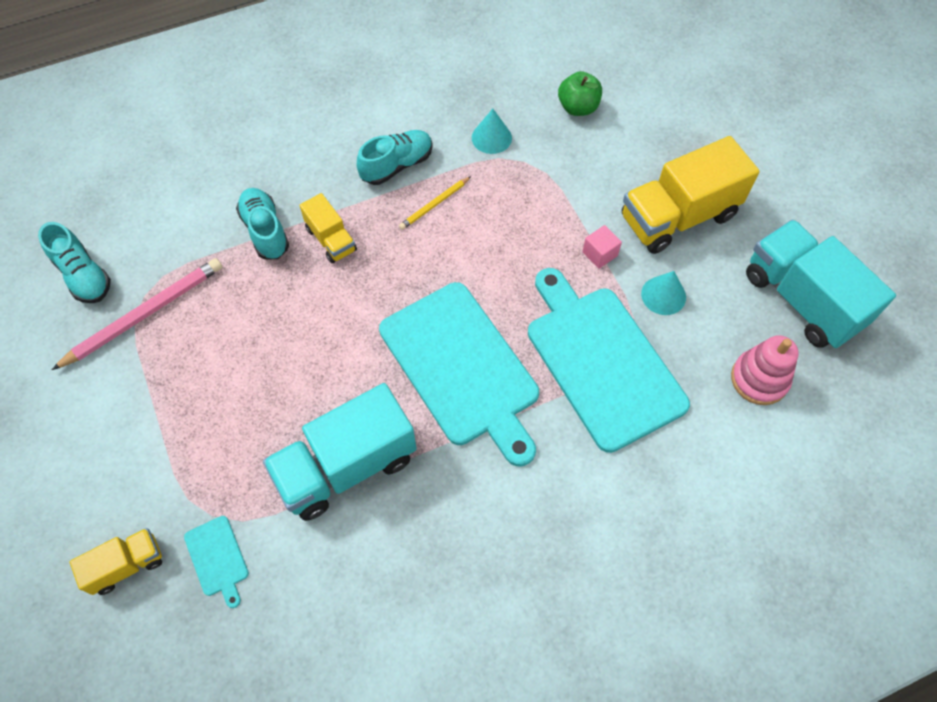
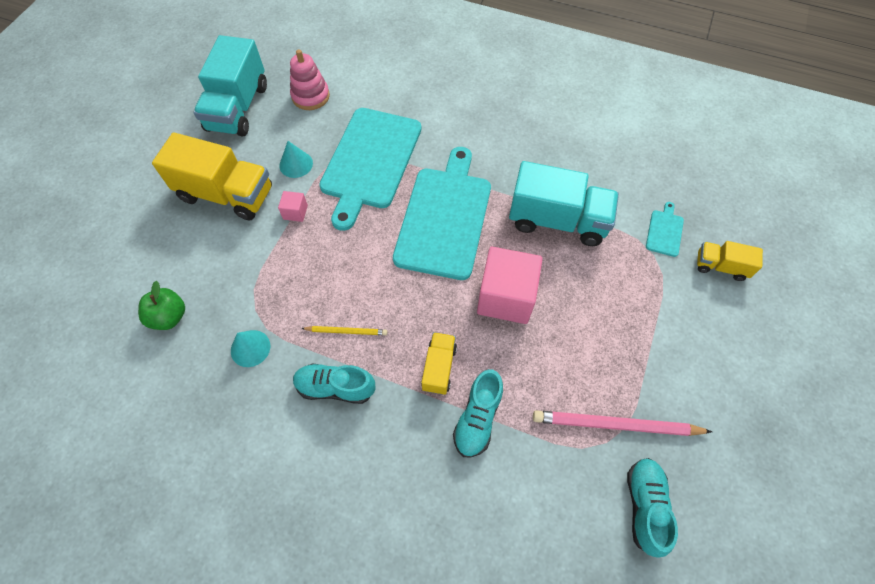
camera: 135 degrees left, 0 degrees up
none -> pink cube [477,247,543,324]

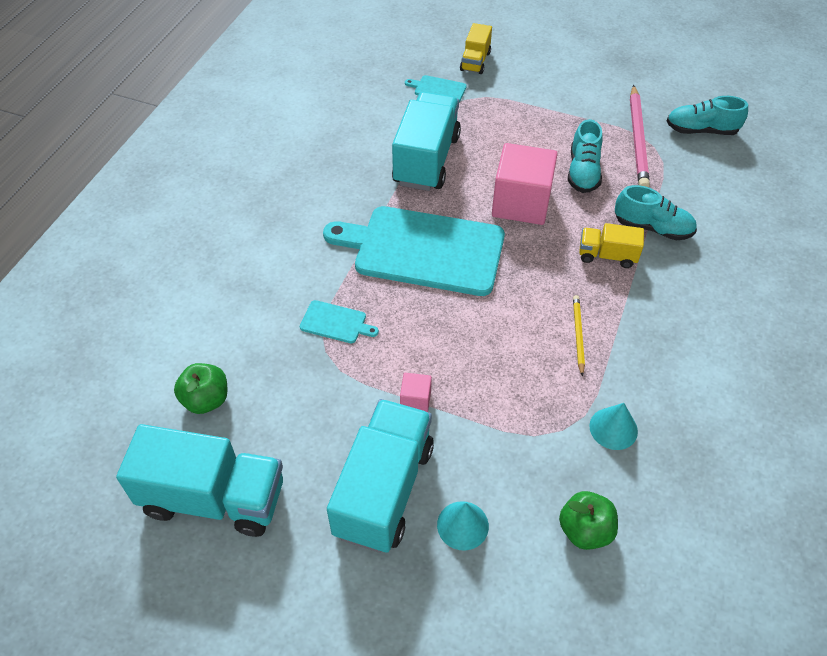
camera: 90 degrees left, 10 degrees down
yellow truck [152,132,272,221] -> turquoise truck [327,399,434,553]
turquoise cone [279,141,313,178] -> turquoise cone moved to [437,501,489,550]
pink stacking toy [290,49,330,110] -> green apple [174,363,228,414]
turquoise shoe [293,363,376,404] -> turquoise shoe moved to [568,119,603,193]
turquoise cutting board [319,108,422,231] -> turquoise cutting board [300,300,379,343], size x0.40

